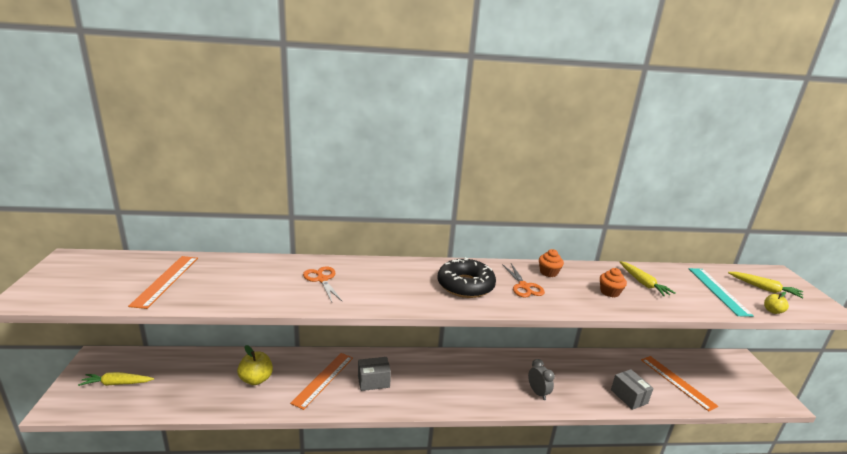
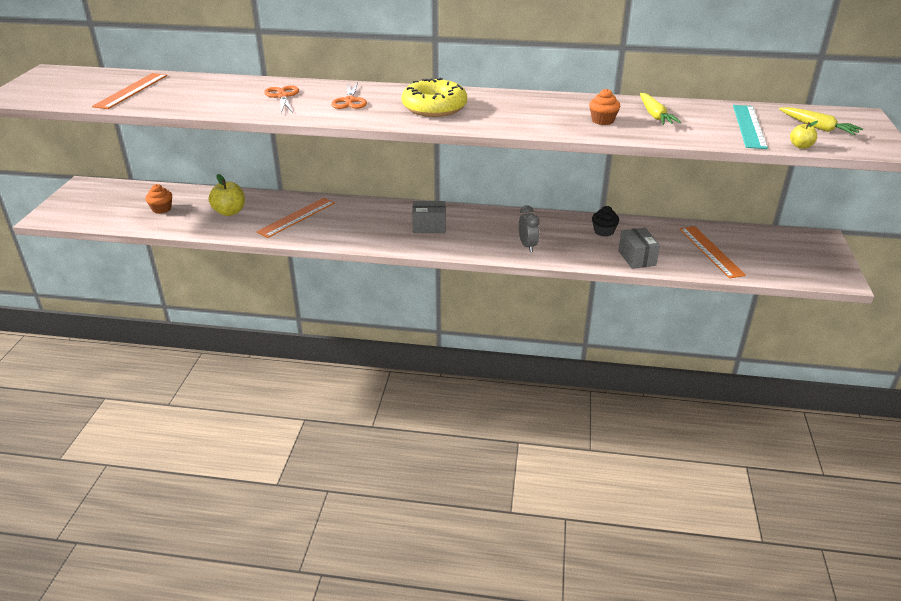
camera: 15 degrees right, 10 degrees up
yellow carrot [78,372,154,386] -> none
grey box [358,357,391,391] -> grey box moved to [412,201,446,233]
black donut [438,257,496,298] -> yellow donut [402,77,467,117]
orange scissors [502,264,545,297] -> orange scissors moved to [331,82,367,109]
orange cupcake [539,249,564,277] -> orange cupcake moved to [145,184,172,214]
none -> black cupcake [592,206,619,237]

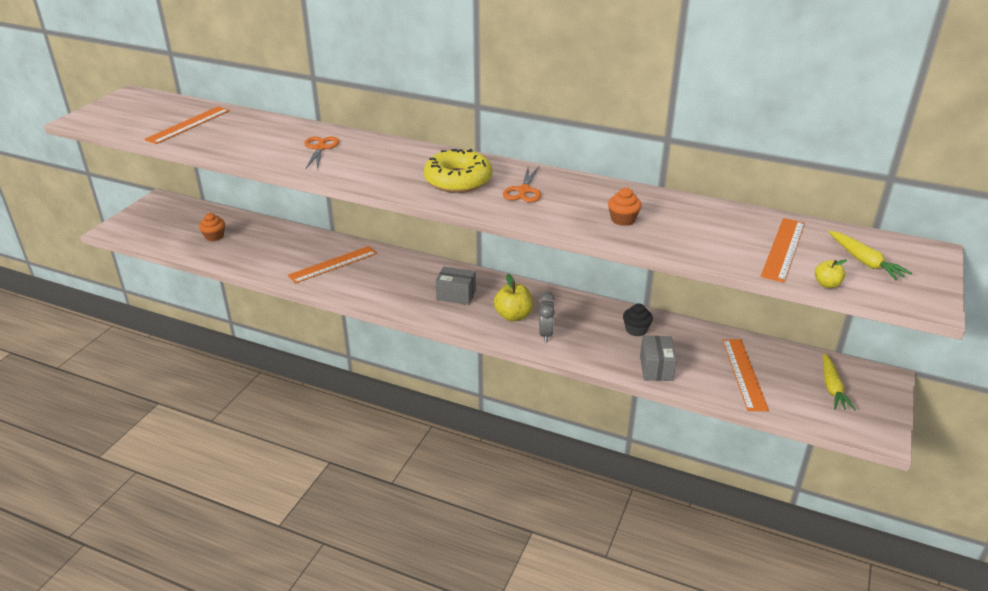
camera: 15 degrees right, 0 degrees up
yellow apple [209,174,245,216] -> yellow apple moved to [494,274,533,322]
orange scissors [331,82,367,109] -> orange scissors moved to [503,166,541,203]
yellow carrot [640,93,681,125] -> yellow carrot moved to [823,353,856,411]
turquoise ruler [733,105,768,149] -> orange ruler [761,218,805,283]

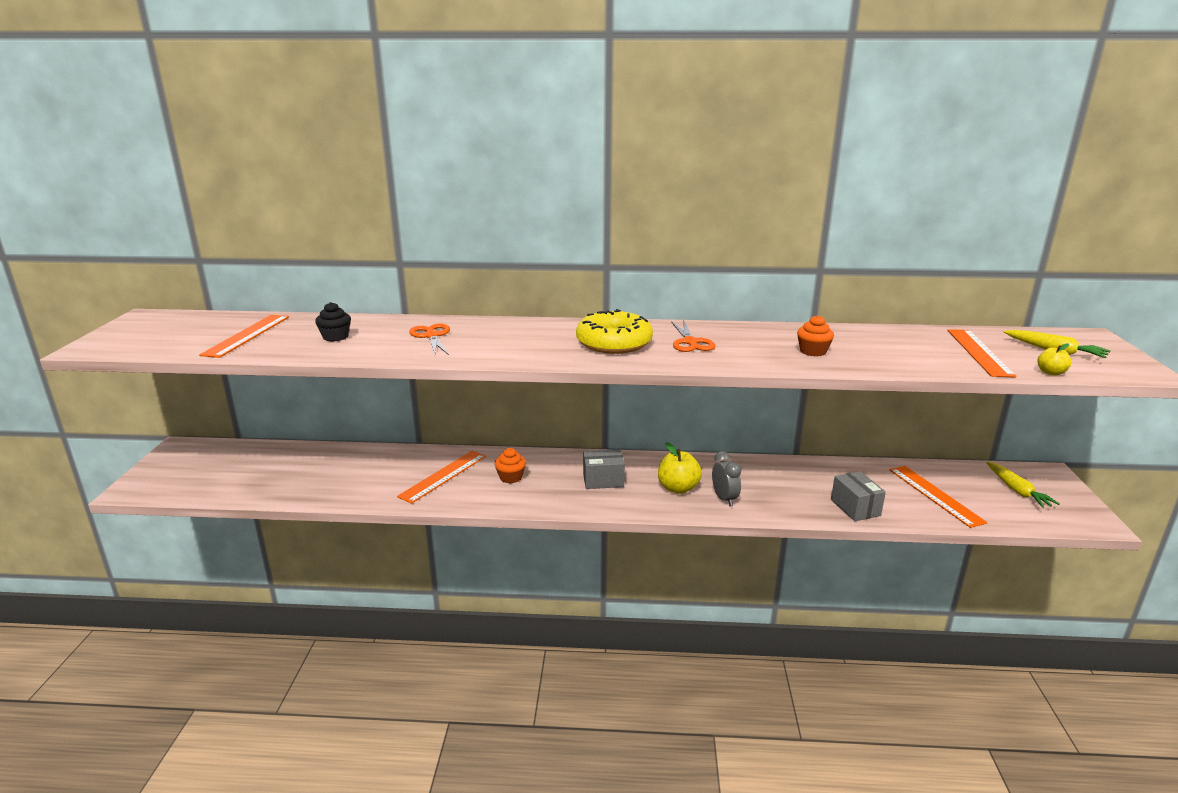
camera: 20 degrees left, 10 degrees down
orange cupcake [199,213,225,241] -> orange cupcake moved to [495,448,526,483]
black cupcake [623,303,653,336] -> black cupcake moved to [315,302,351,341]

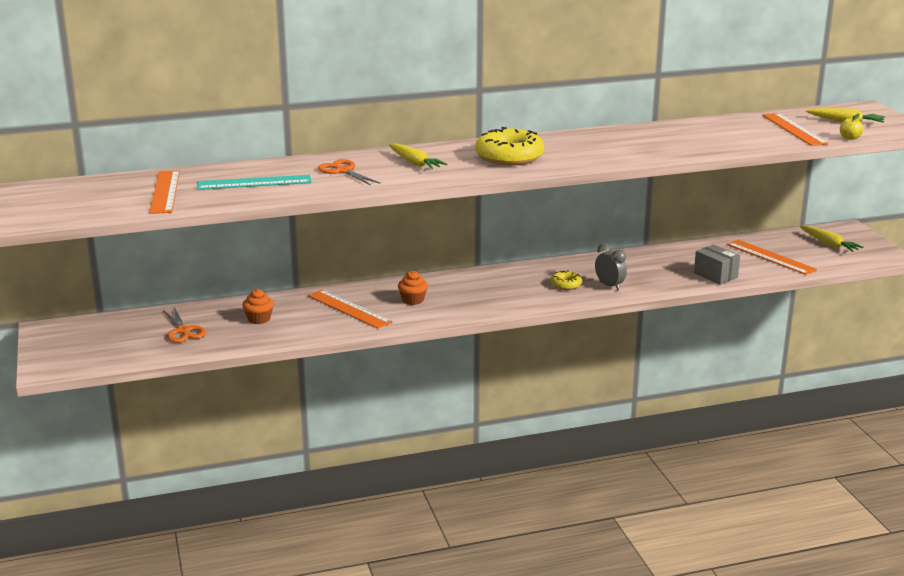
camera: 20 degrees left, 0 degrees up
black cupcake [315,302,351,341] -> turquoise ruler [197,175,312,190]
orange ruler [397,451,486,504] -> orange ruler turned 60 degrees counterclockwise [308,289,392,329]
grey box [583,449,625,489] -> none
yellow apple [658,442,702,494] -> yellow donut [550,270,582,290]
orange scissors [671,320,715,352] -> orange scissors moved to [163,307,206,343]
orange cupcake [797,315,834,356] -> orange cupcake moved to [242,289,274,324]
none -> yellow carrot [389,143,447,169]

